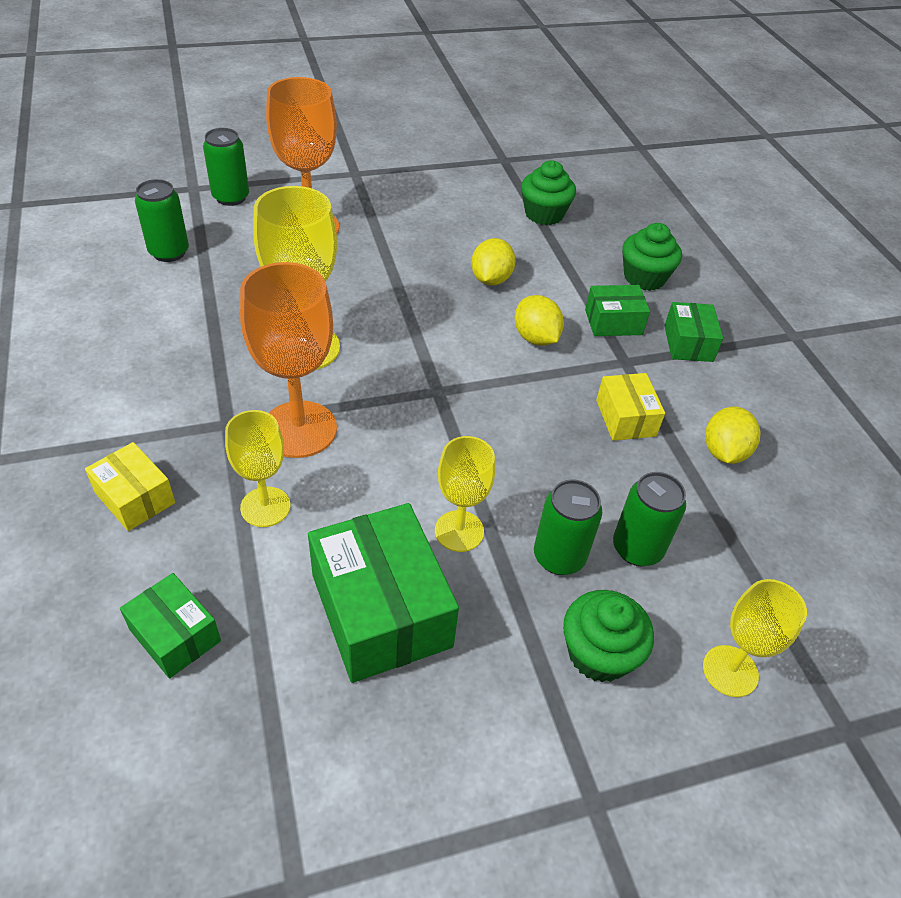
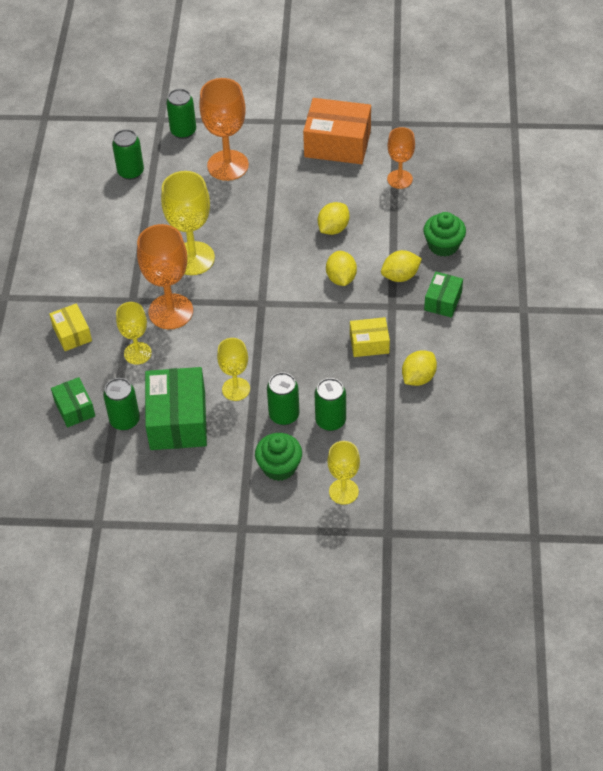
camera: 25 degrees right, 5 degrees up
green cupcake [521,160,576,225] -> orange goblet [387,127,415,189]
green box [585,285,650,336] -> yellow lemon [381,250,422,282]
yellow box [596,373,665,441] -> yellow box turned 75 degrees clockwise [350,317,390,357]
none -> green can [103,378,140,431]
none -> orange box [303,98,371,164]

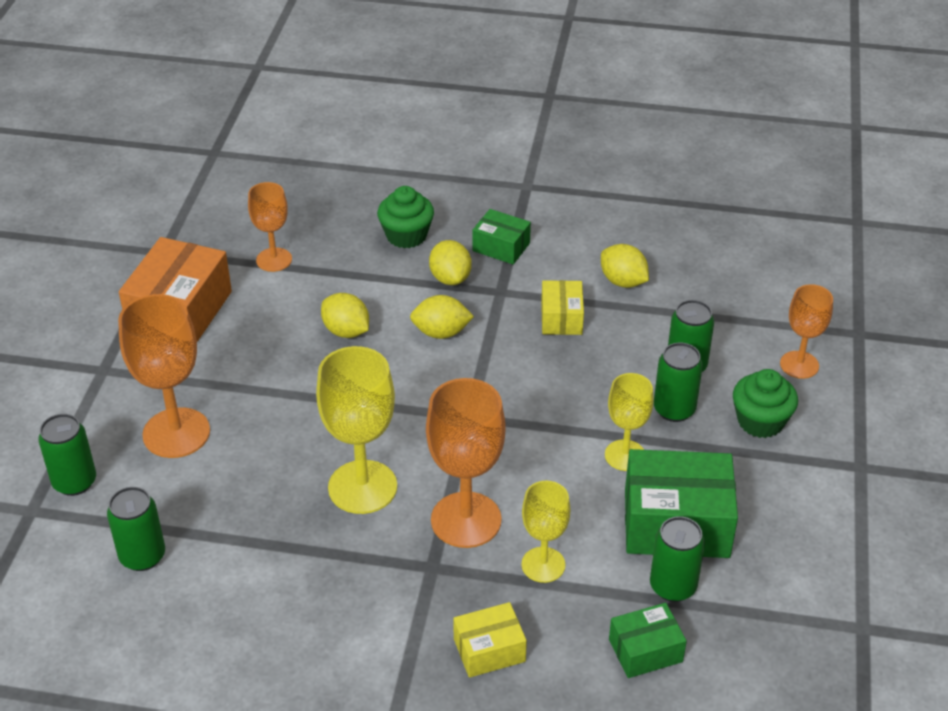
camera: 85 degrees left, 10 degrees down
yellow goblet [327,441,360,505] -> orange goblet [780,284,833,379]

